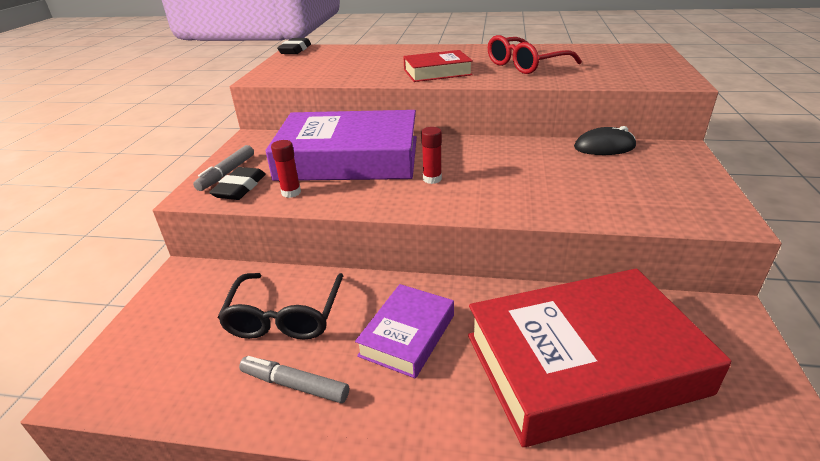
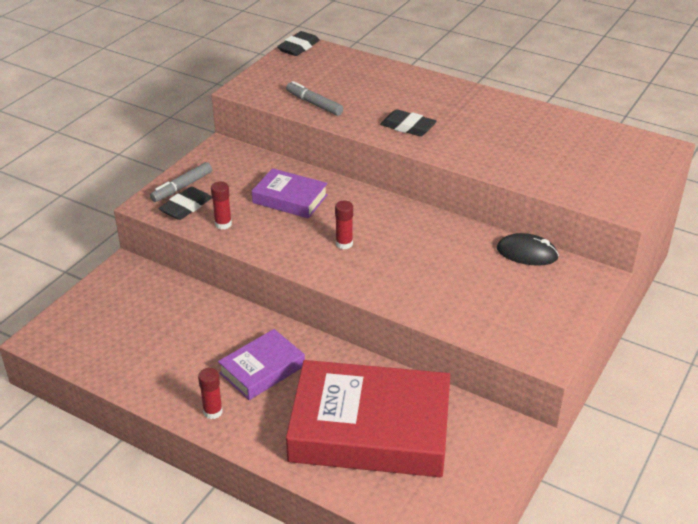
camera: 20 degrees right, 5 degrees up
black glasses [217,273,343,340] -> none
grey marker [239,356,349,403] -> grey marker moved to [286,81,344,116]
purple book [265,110,417,181] -> purple book [252,168,328,218], size x0.50
red book [403,50,473,82] -> black eraser [380,109,437,136]
red glasses [488,35,582,74] -> none
none -> red glue stick [198,368,223,419]

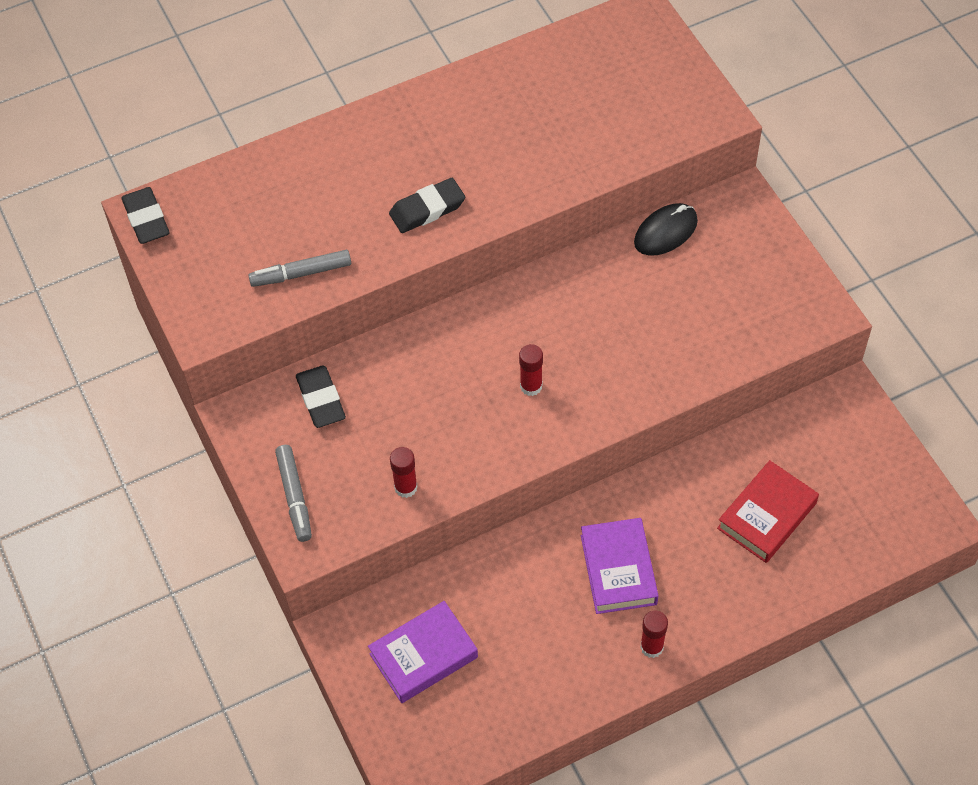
camera: 55 degrees left, 20 degrees up
black eraser [158,187,212,220] -> black eraser moved to [296,365,346,428]
purple book [252,168,328,218] -> purple book moved to [368,601,478,703]
red book [286,360,450,477] -> red book [717,460,819,563], size x0.50

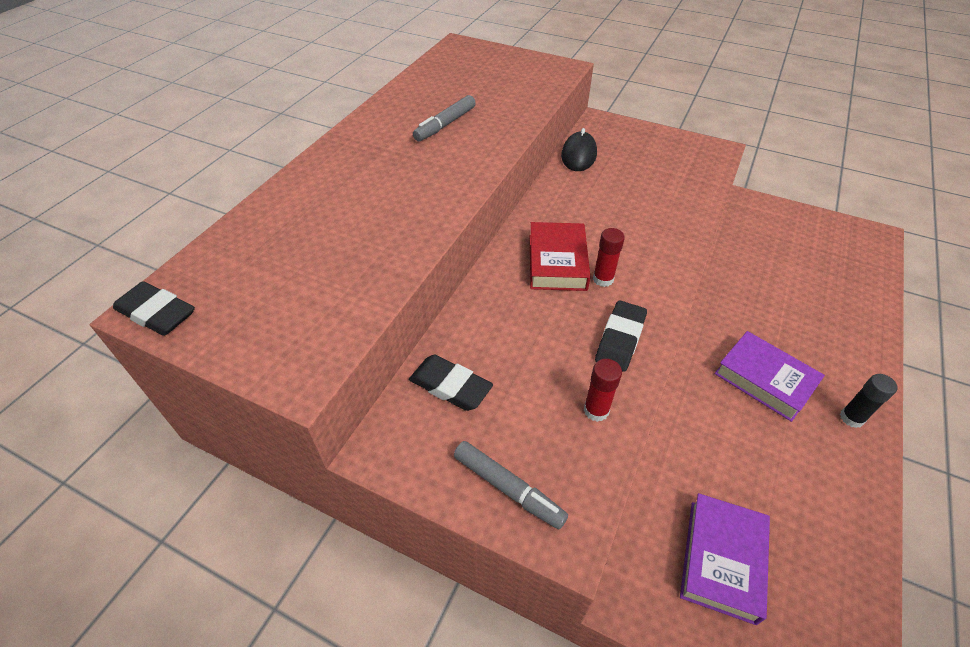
camera: 40 degrees left, 10 degrees down
grey marker [248,250,351,287] -> grey marker moved to [413,95,476,142]
black eraser [389,178,465,233] -> black eraser moved to [595,301,647,372]
red glue stick [640,611,668,658] -> black glue stick [840,374,897,428]
red book [717,460,819,563] -> red book moved to [530,222,591,291]

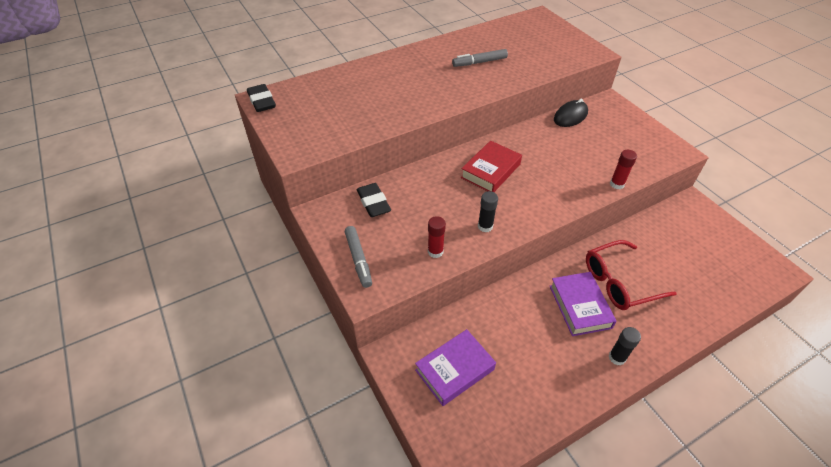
camera: 35 degrees right, 0 degrees up
red glue stick [593,228,625,287] -> red glue stick moved to [610,150,637,189]
black eraser [595,301,647,372] -> black glue stick [478,191,498,232]
none -> red glasses [586,240,677,310]

